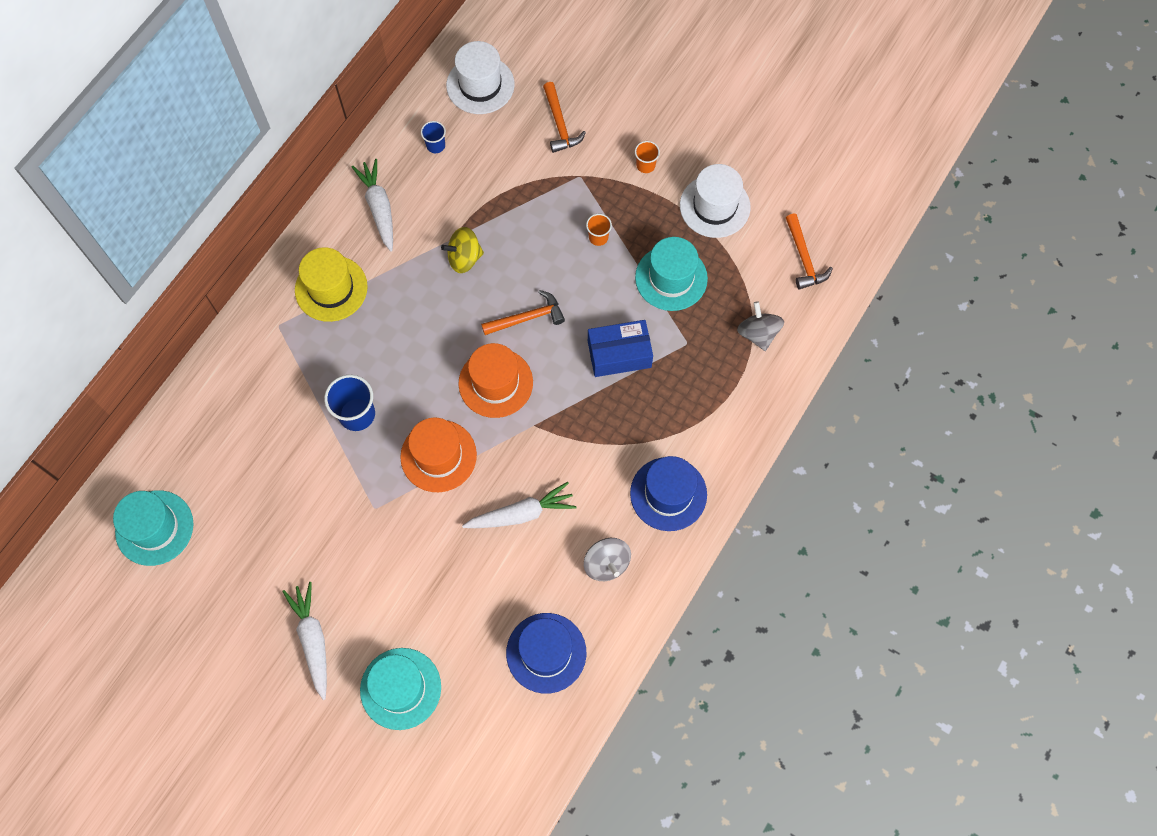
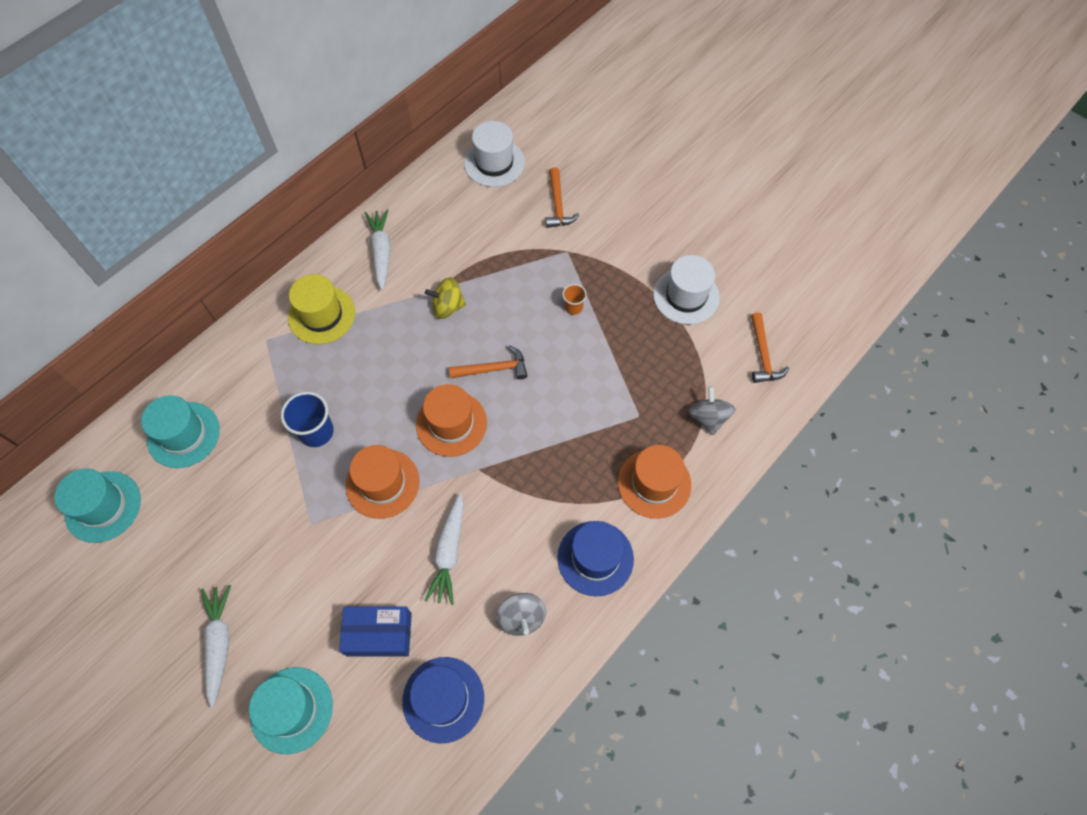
camera: 10 degrees right, 5 degrees down
blue cup [421,121,446,153] -> none
white carrot [462,482,577,528] -> white carrot turned 105 degrees clockwise [424,493,464,605]
blue box [588,320,653,377] -> blue box moved to [339,606,412,657]
orange cup [635,141,660,173] -> none
turquoise hat [635,237,708,311] -> turquoise hat moved to [141,395,220,468]
none -> orange hat [618,445,691,519]

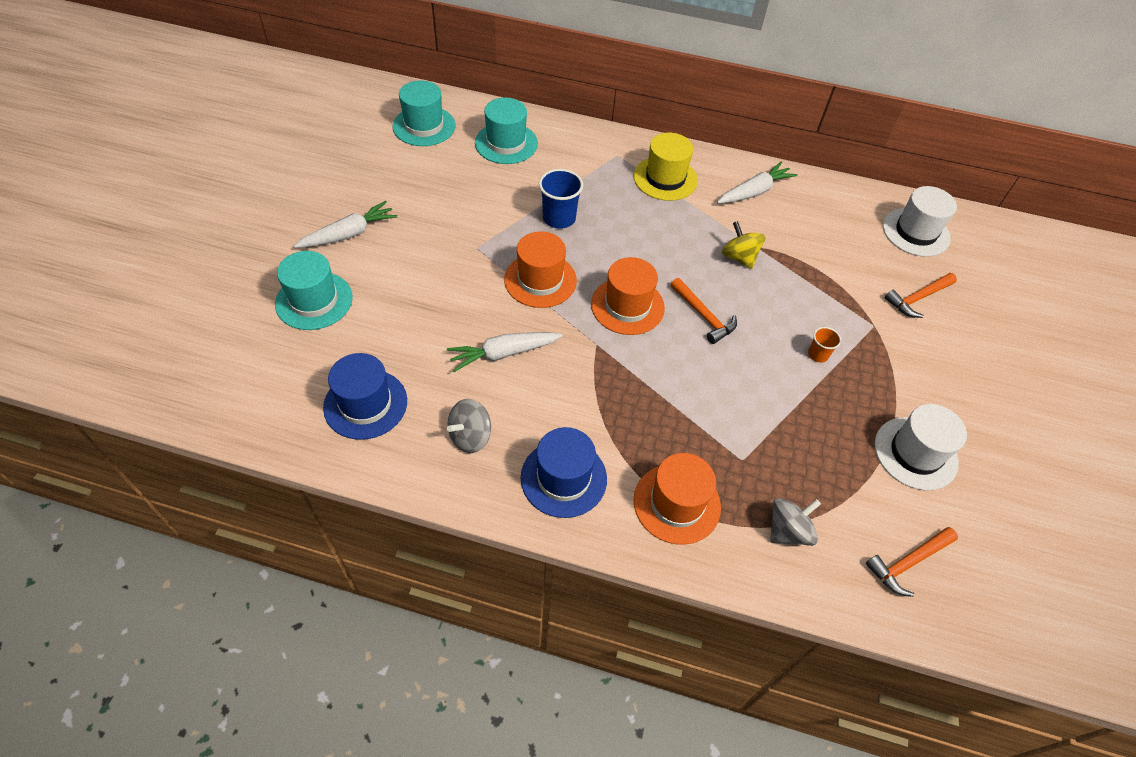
camera: 60 degrees right, 10 degrees down
blue box [339,606,412,657] -> none

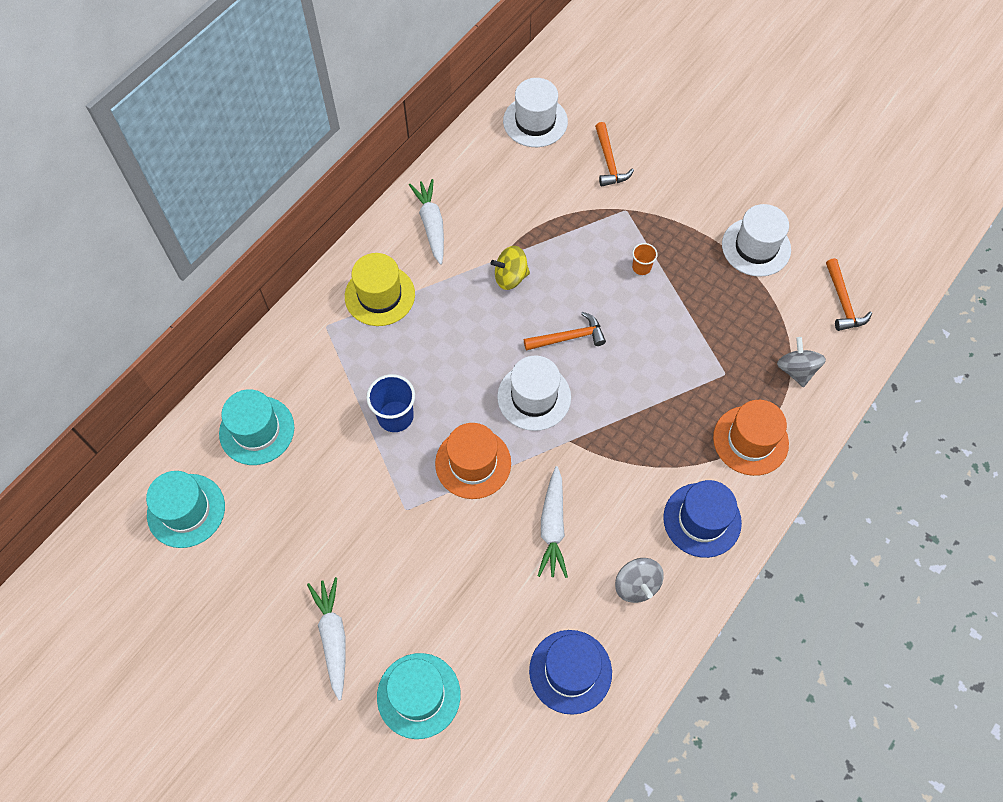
camera: 65 degrees left, 10 degrees up
orange hat [591,257,665,335] -> white hat [497,356,571,431]

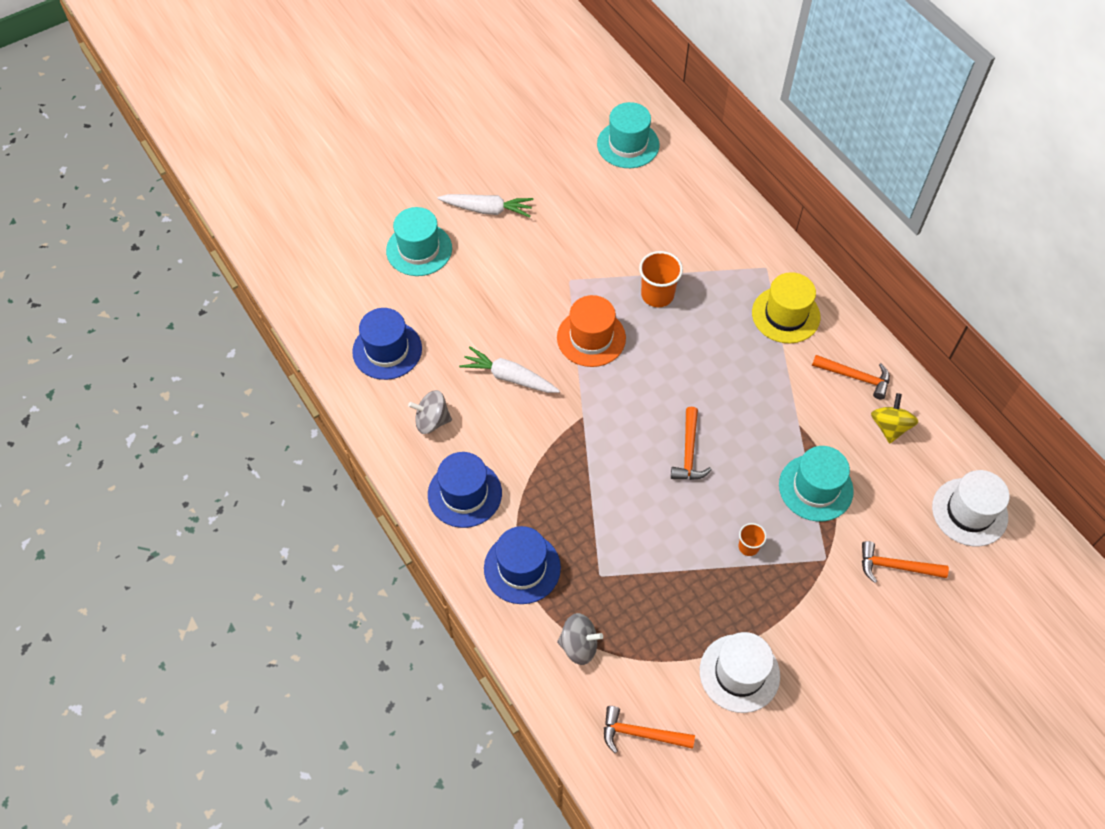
camera: 110 degrees right, 5 degrees down
turquoise hat [219,389,294,465] -> turquoise hat moved to [779,446,854,522]
blue cup [366,374,415,432] -> orange cup [639,251,683,307]
white carrot [409,179,444,265] -> orange hammer [812,355,890,400]
yellow spinning top [491,246,530,290] -> yellow spinning top moved to [871,393,918,443]
white hat [497,356,571,431] -> none
orange hat [713,400,789,476] -> blue hat [484,526,561,604]

